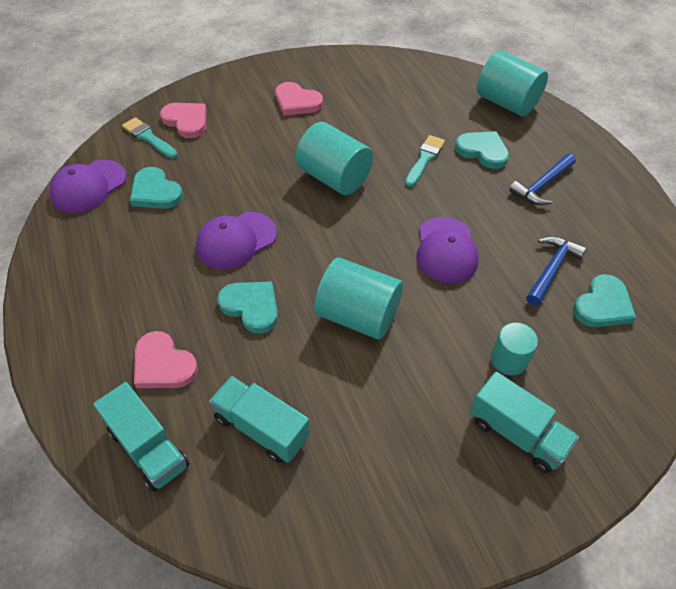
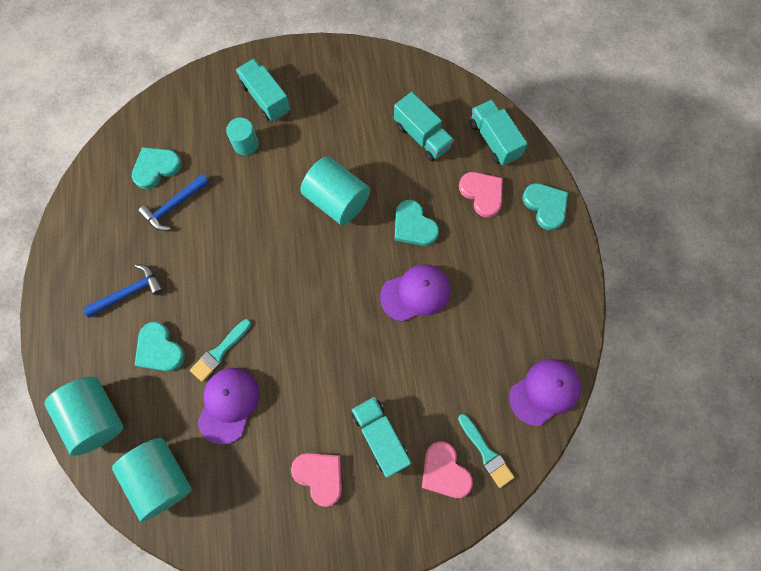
camera: 165 degrees left, 20 degrees up
turquoise heart [130,167,183,209] -> turquoise heart moved to [523,183,568,231]
turquoise cylinder [295,122,373,195] -> turquoise cylinder moved to [112,438,192,522]
purple cap [416,217,479,284] -> purple cap moved to [198,368,260,444]
none -> turquoise truck [352,397,411,478]

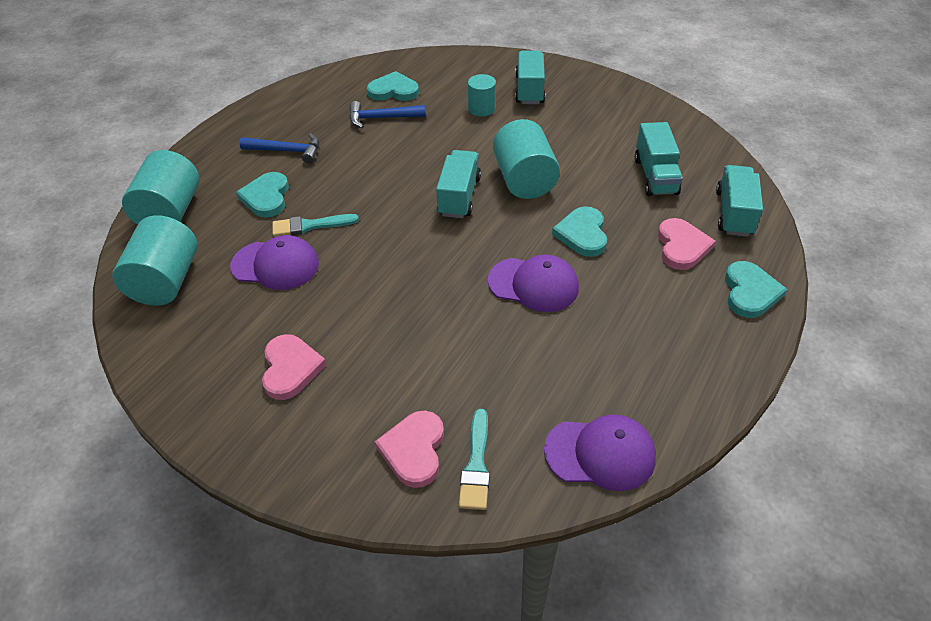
camera: 40 degrees right, 25 degrees down
purple cap [198,368,260,444] -> purple cap turned 45 degrees clockwise [230,235,319,290]
turquoise truck [352,397,411,478] -> turquoise truck moved to [436,150,481,218]

